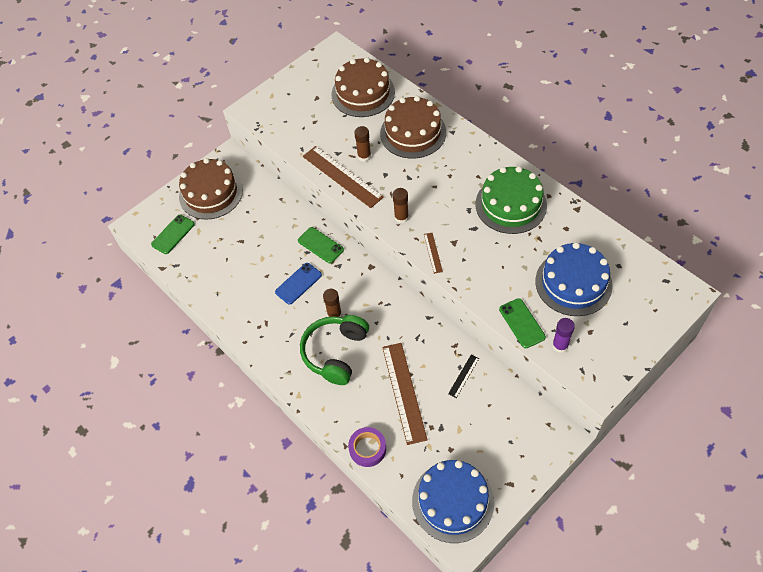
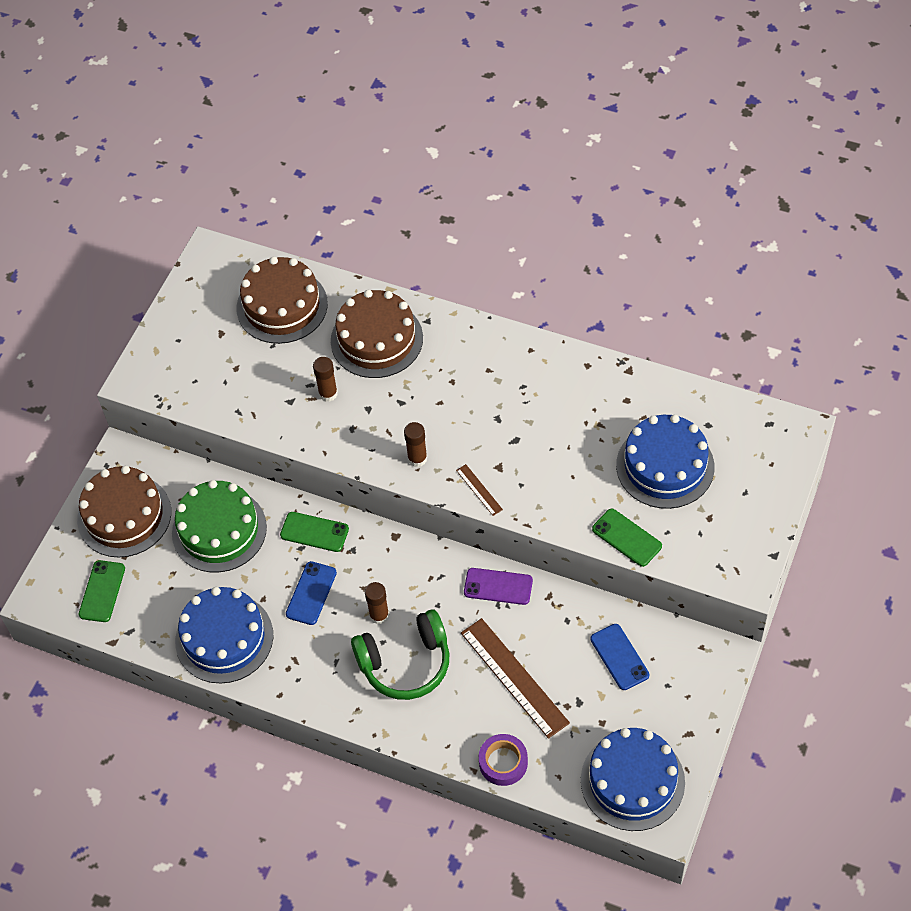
camera: 25 degrees left, 0 degrees up
green headphones [300,315,369,385] -> green headphones turned 105 degrees counterclockwise [351,609,450,700]
brown ruler [303,146,384,208] -> none
black ruler [448,355,479,398] -> none
green cake [476,166,547,234] -> green cake moved to [172,480,267,572]
purple glue stick [552,318,575,353] -> none
none -> blue cake [175,587,273,683]
none -> purple phone [464,568,533,605]
none -> blue phone [590,624,649,690]

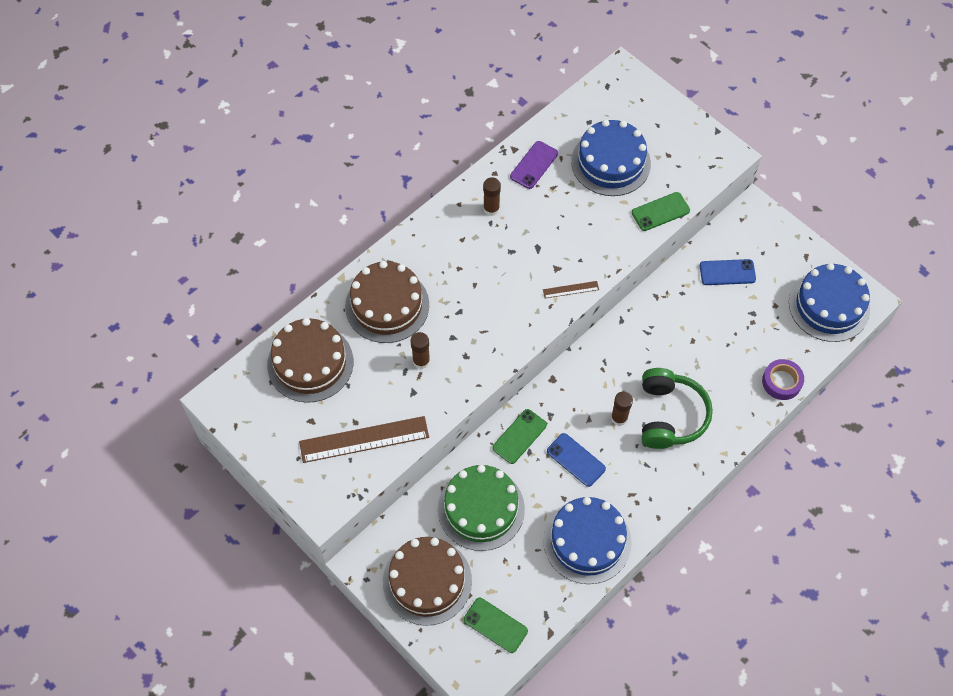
camera: 70 degrees left, 5 degrees up
brown glue stick [404,422,427,467] -> brown glue stick moved to [483,177,501,216]
brown ruler [461,618,570,739] -> brown ruler moved to [299,416,429,463]
purple phone [464,568,533,605] -> purple phone moved to [510,141,558,189]

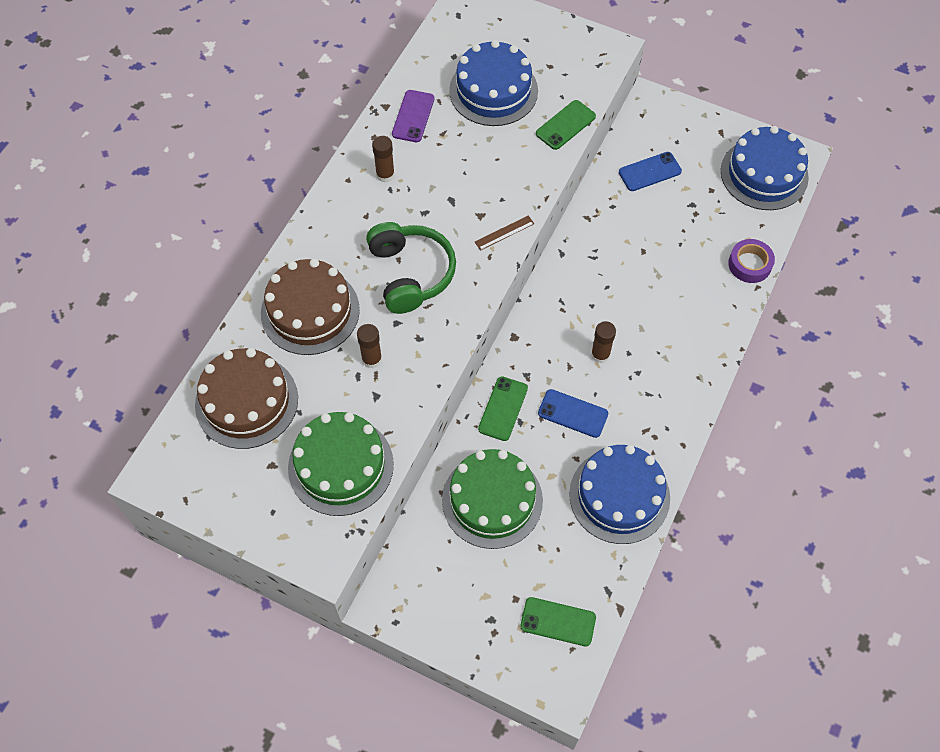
camera: 20 degrees left, 0 degrees up
brown ruler [299,416,429,463] -> green cake [288,412,394,516]
brown cake [383,537,472,626] -> none
green headphones [642,368,713,449] -> green headphones moved to [366,222,456,314]

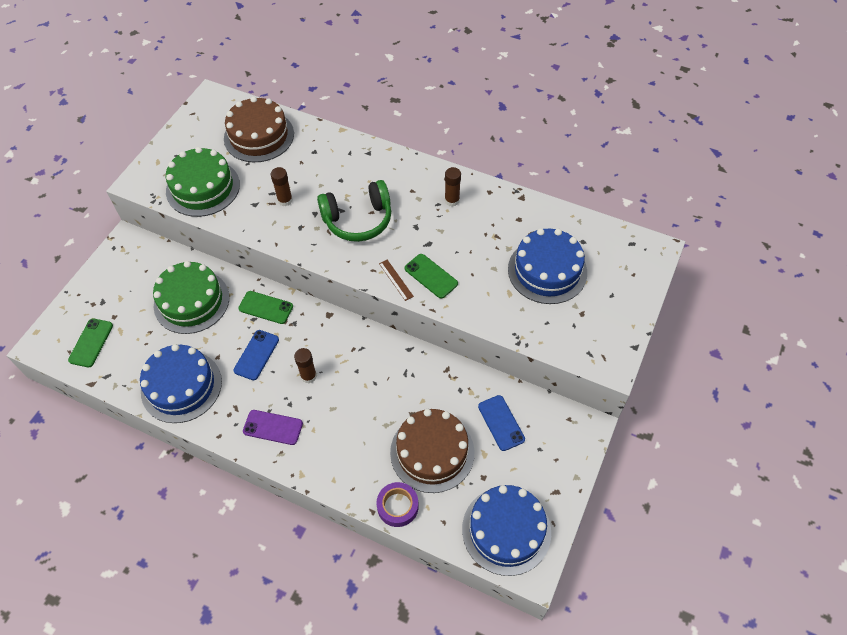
camera: 90 degrees right, 5 degrees down
brown cake [261,259,360,355] -> brown cake moved to [390,409,474,493]
purple phone [392,90,434,142] -> purple phone moved to [243,410,303,445]
green phone [536,100,596,150] -> green phone moved to [404,254,458,299]

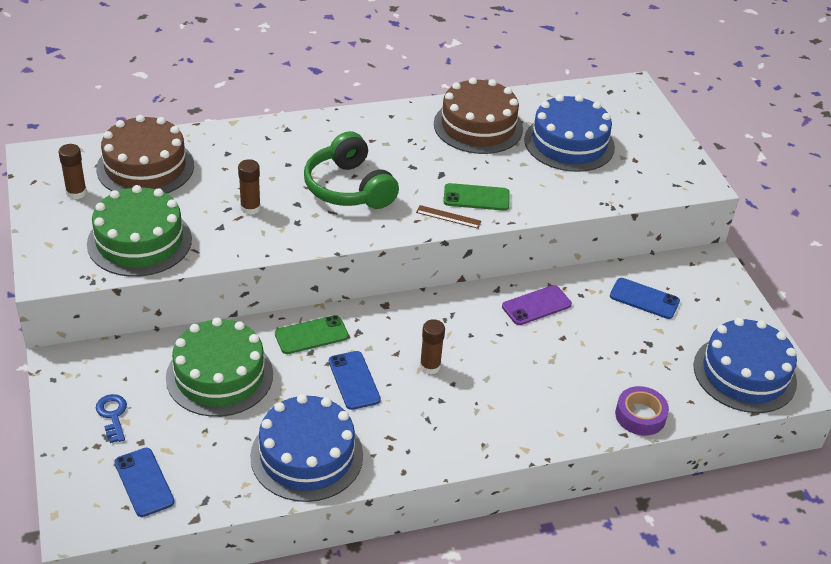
camera: 45 degrees left, 15 degrees down
green phone [68,318,113,367] -> blue phone [114,448,175,517]
purple phone [243,410,303,445] -> purple phone moved to [502,285,572,325]
green headphones [317,180,391,242] -> green headphones turned 120 degrees clockwise [304,131,399,209]
brown cake [390,409,474,493] -> brown cake moved to [434,77,523,154]
brown glue stick [445,167,461,207] -> brown glue stick moved to [58,144,87,199]
none -> blue key [96,394,127,443]

